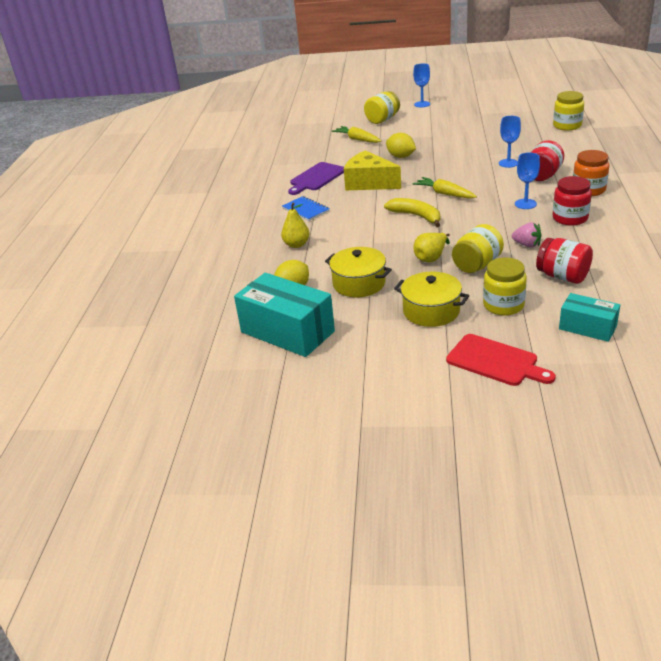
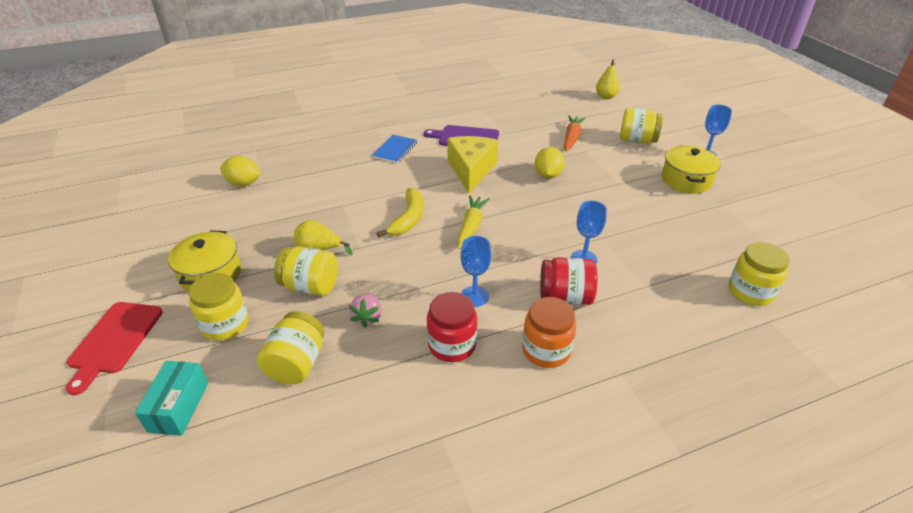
camera: 60 degrees right, 5 degrees up
turquoise box [234,273,335,357] -> none
yellow pear [281,203,310,248] -> yellow pear moved to [596,60,620,99]
yellow pot [325,247,392,297] -> yellow pot moved to [662,145,721,193]
yellow carrot [332,126,381,143] -> orange carrot [564,115,586,151]
red jar [536,238,593,284] -> yellow jar [257,311,324,384]

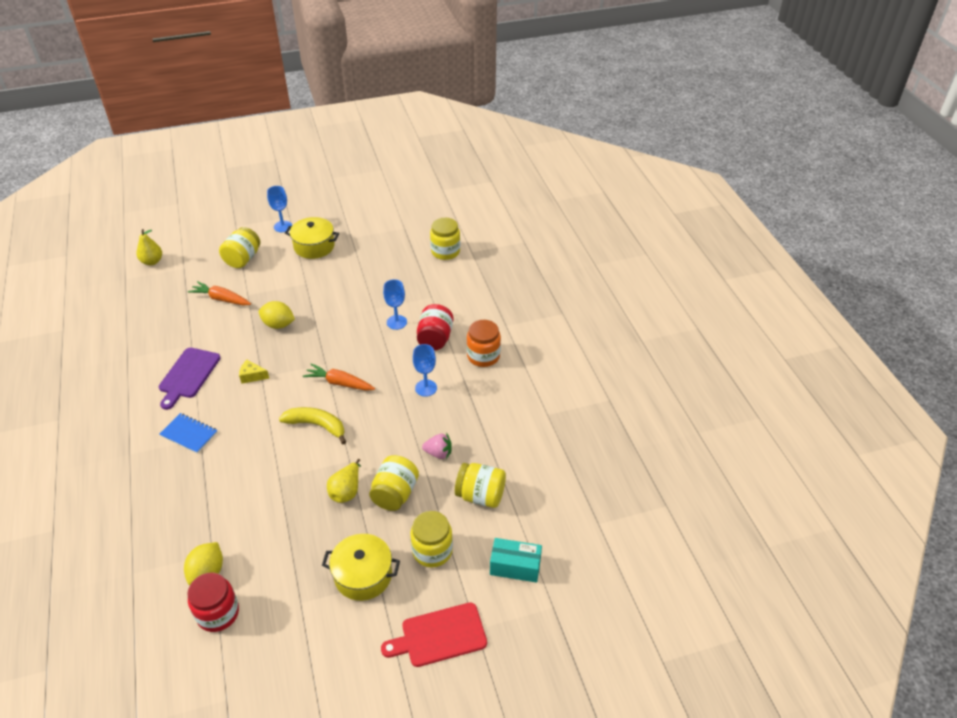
camera: 85 degrees left, 5 degrees up
red cutting board [66,302,163,395] -> red cutting board turned 150 degrees clockwise [381,602,487,667]
red jar [427,292,477,362] -> red jar moved to [187,572,239,632]
yellow cheese [447,136,498,194] -> yellow cheese [239,360,270,384], size x0.45
yellow carrot [457,195,490,249] -> orange carrot [303,363,375,391]

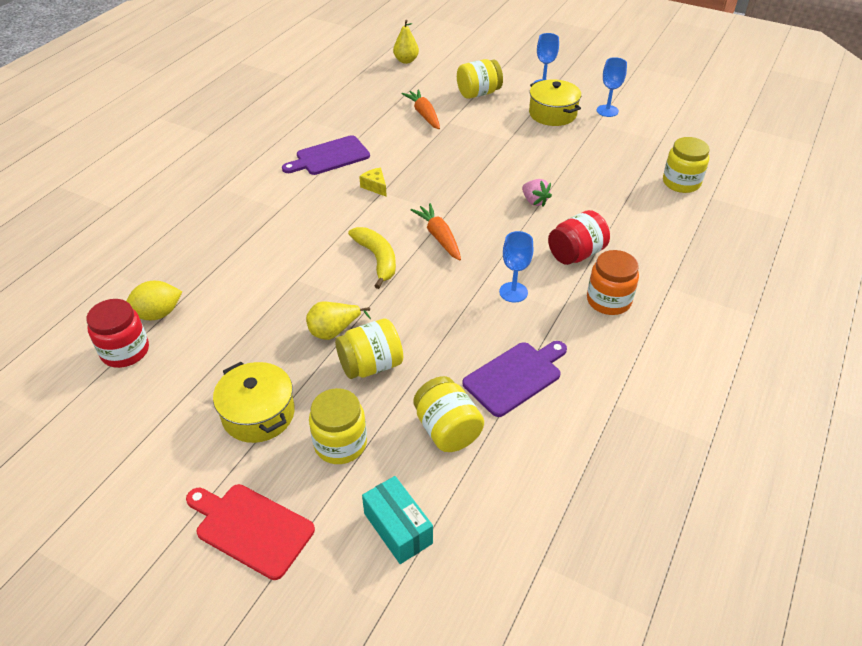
camera: 45 degrees right, 0 degrees up
blue notebook [159,413,218,454] -> none
yellow lemon [259,301,295,329] -> none
blue goblet [383,279,407,330] -> blue goblet moved to [597,57,627,117]
pink strawberry [422,434,452,459] -> pink strawberry moved to [522,179,552,207]
none -> purple cutting board [463,341,567,417]

